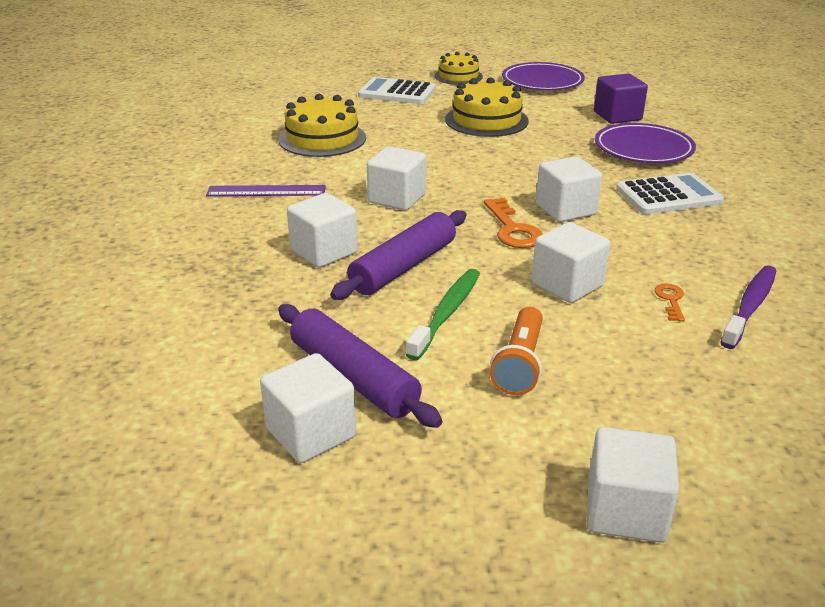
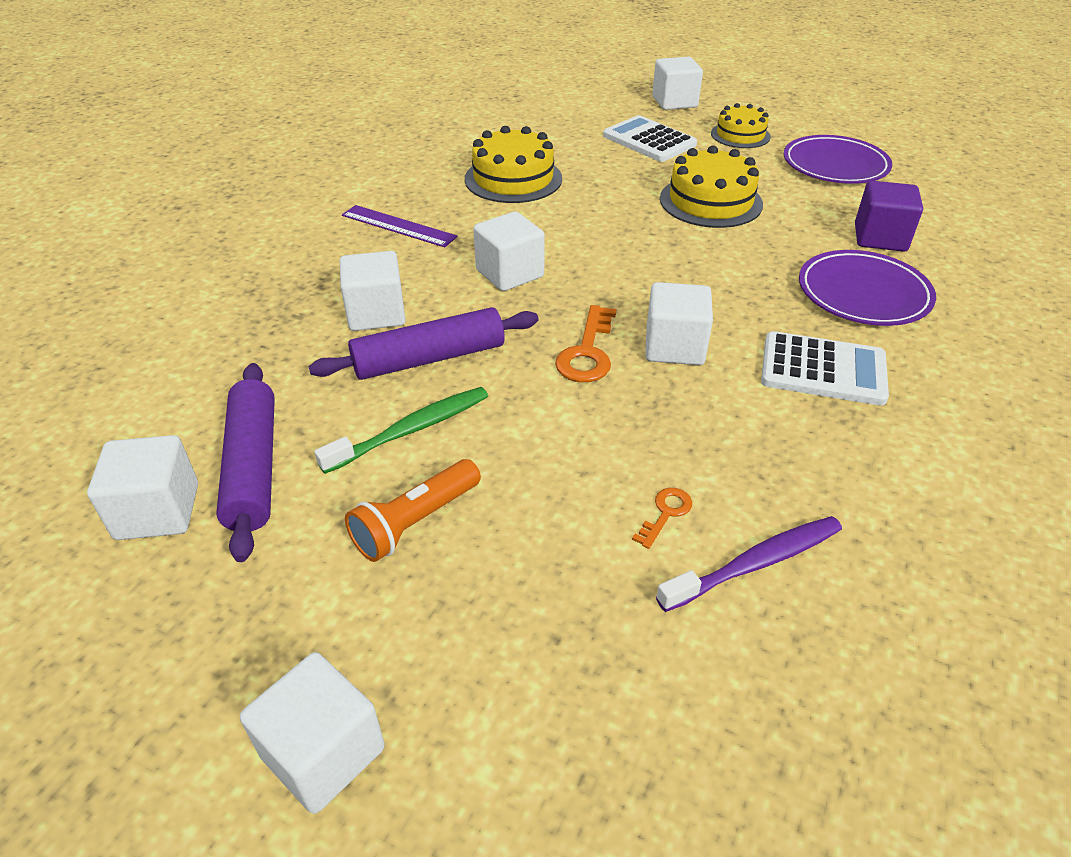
camera: 30 degrees right, 10 degrees up
white cube [532,222,610,303] -> white cube moved to [652,57,703,110]

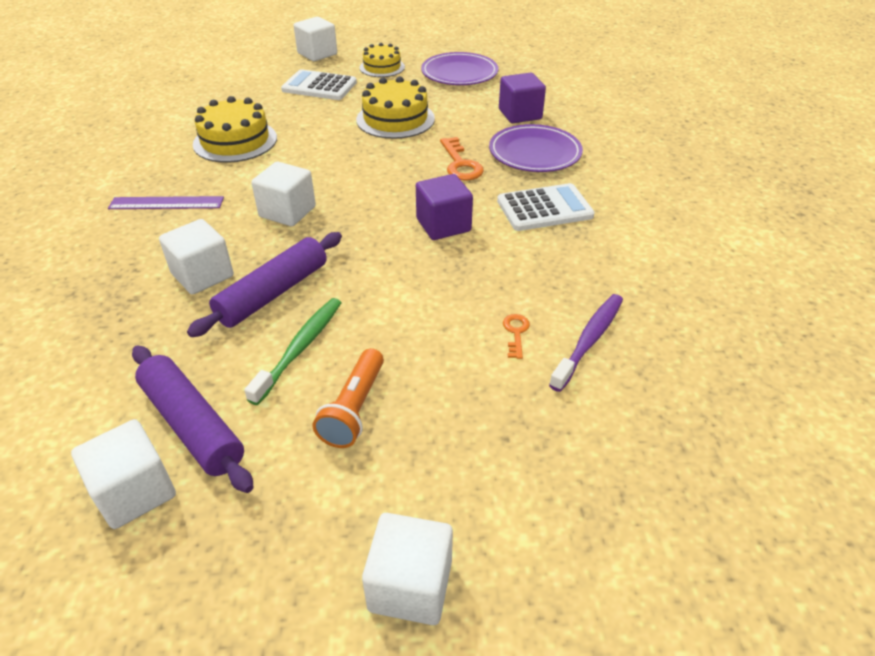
camera: 30 degrees left, 0 degrees up
orange key [555,305,616,382] -> orange key moved to [440,137,484,181]
white cube [645,282,713,365] -> purple cube [416,174,473,240]

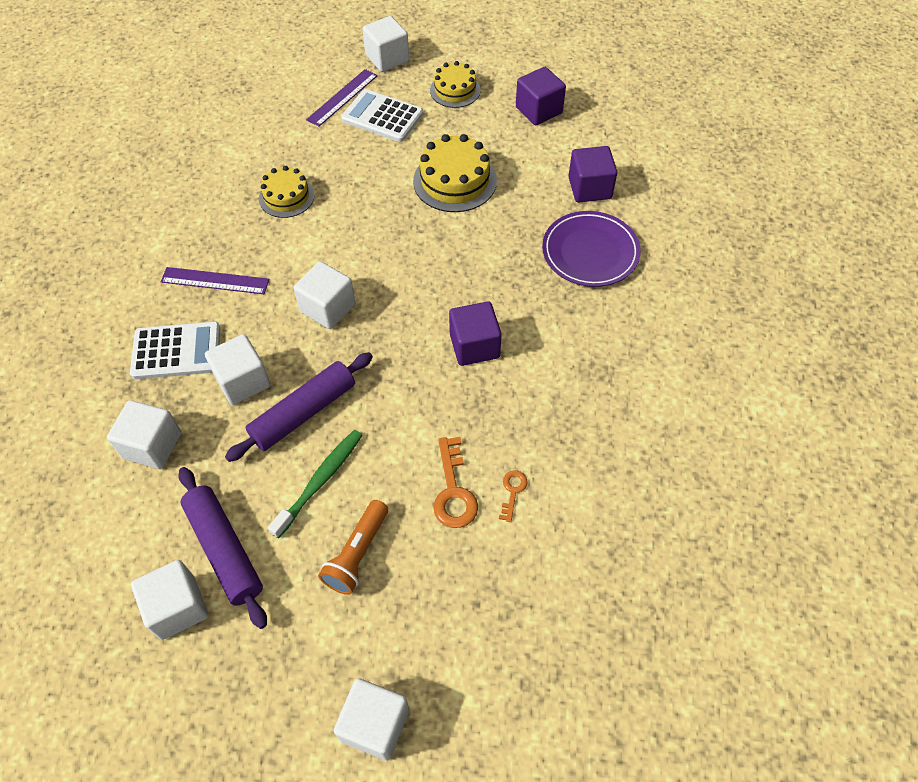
camera: 10 degrees right, 15 degrees up
yellow cake [193,96,277,163] -> yellow cake [259,166,315,218], size x0.65
purple plate [421,52,498,85] -> purple cube [516,67,566,125]
orange key [440,137,484,181] -> orange key moved to [433,437,478,528]
white calculator [497,183,595,231] -> white calculator moved to [130,321,221,379]
purple toothbrush [549,294,623,392] -> none
none -> white cube [107,400,181,469]
none -> purple ruler [306,69,378,127]

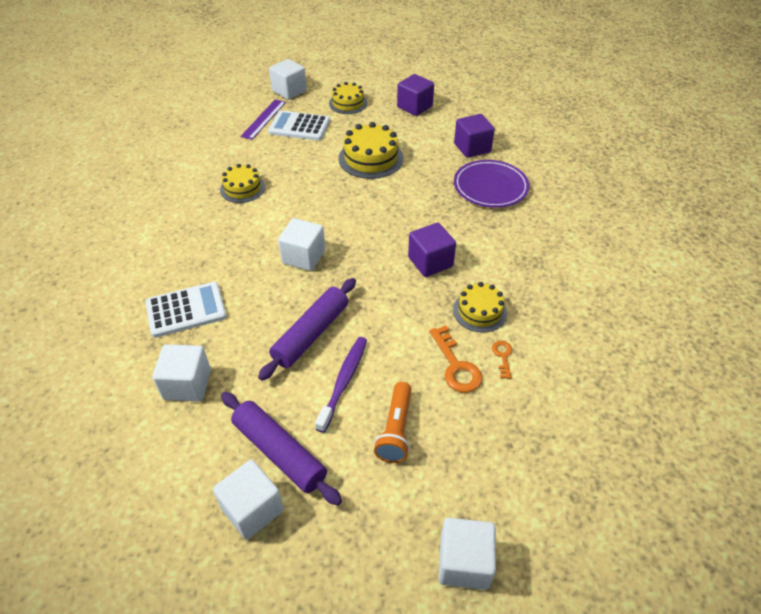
camera: 15 degrees left, 10 degrees down
purple ruler [161,267,269,294] -> none
white cube [205,334,270,405] -> none
green toothbrush [268,430,363,538] -> purple toothbrush [315,337,367,433]
none -> yellow cake [453,282,507,333]

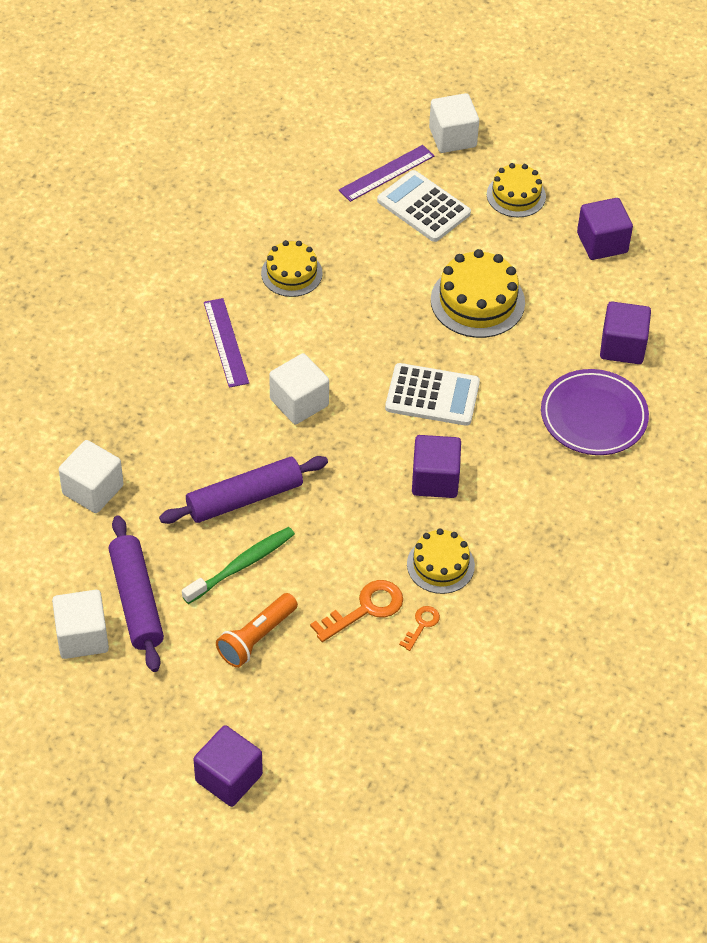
camera: 30 degrees right, 5 degrees up
white calculator [145,282,227,338] -> white calculator moved to [385,363,480,426]
purple toothbrush [315,337,367,433] -> green toothbrush [182,527,295,604]
orange key [430,325,483,393] -> orange key turned 135 degrees counterclockwise [310,580,403,642]
white cube [439,518,496,590] -> purple cube [193,725,263,807]
none -> purple ruler [204,298,249,388]

